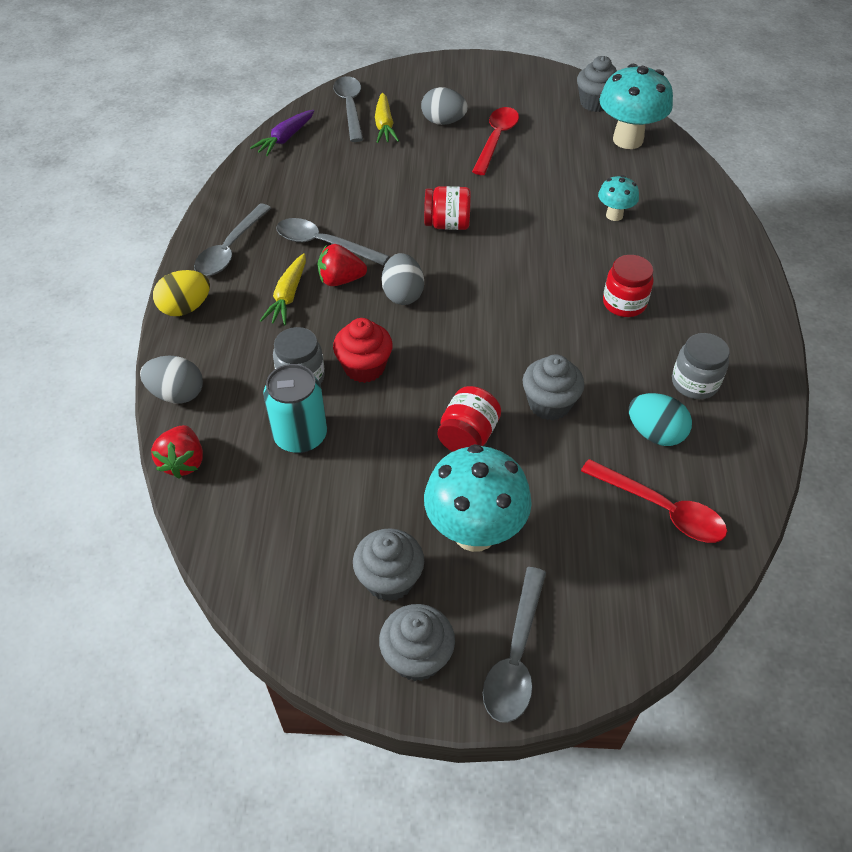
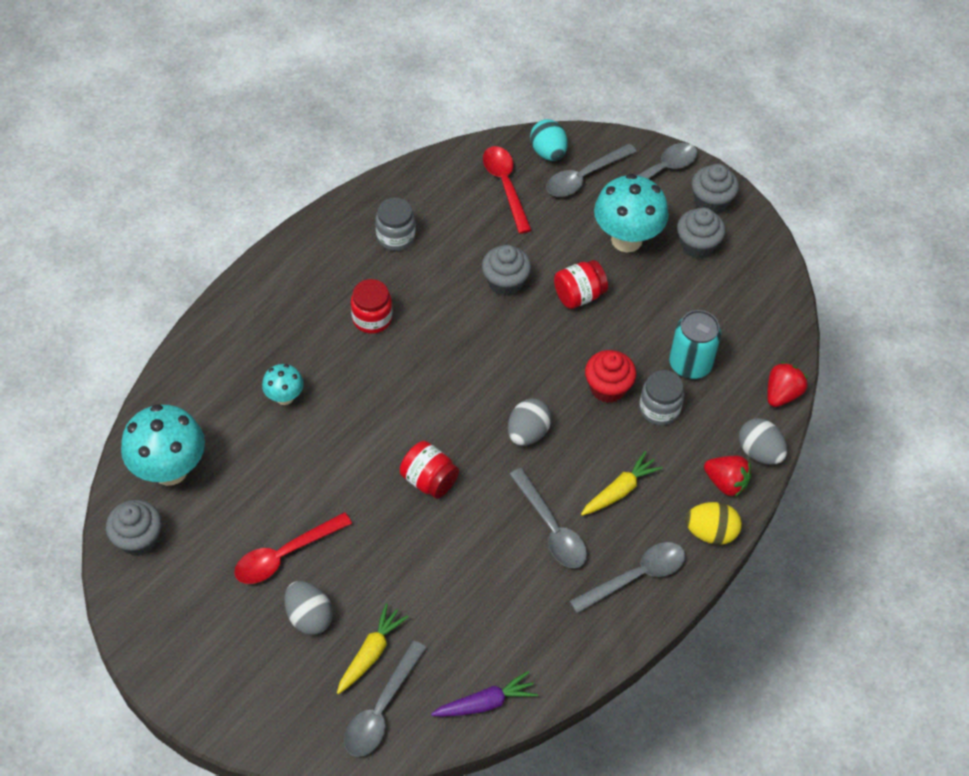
camera: 145 degrees left, 5 degrees up
red strawberry [318,244,367,286] -> red strawberry moved to [704,456,752,497]
turquoise egg [629,393,692,446] -> turquoise egg moved to [530,119,568,161]
none -> grey spoon [546,143,637,197]

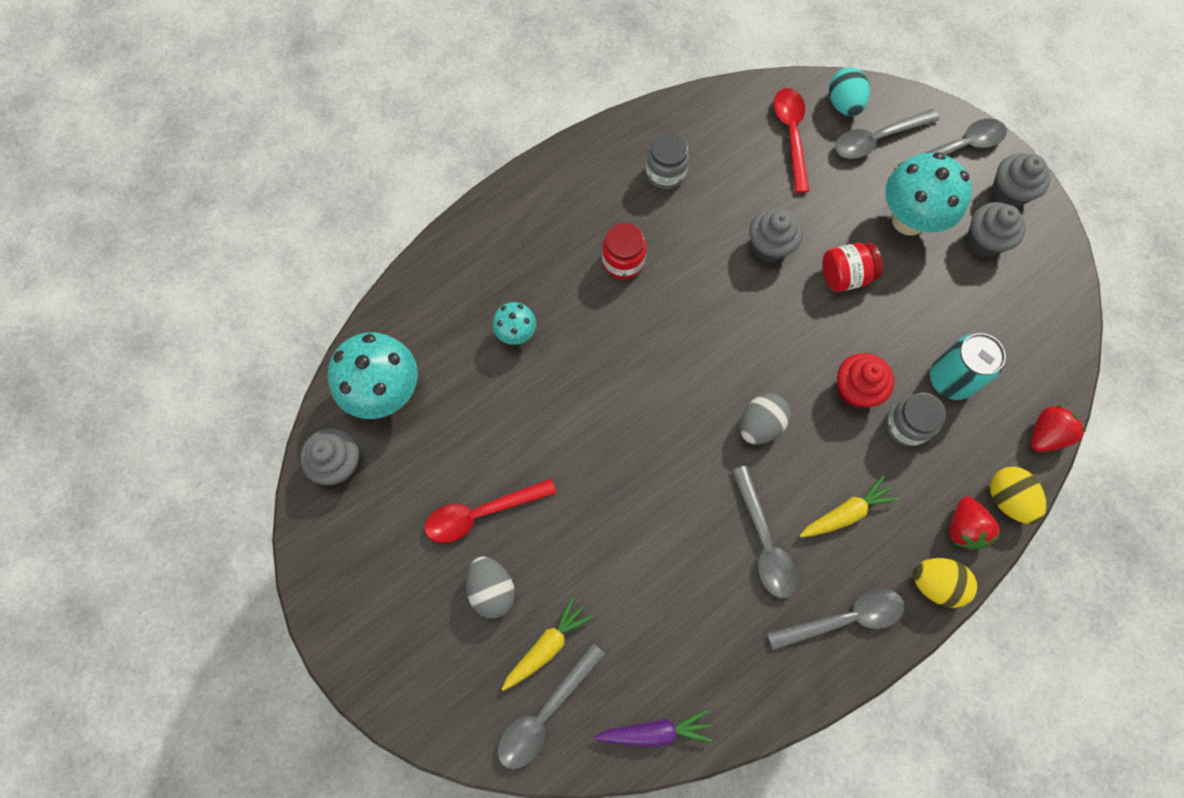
camera: 15 degrees right, 15 degrees up
red jar [400,441,459,499] -> none
red strawberry [704,456,752,497] -> red strawberry turned 45 degrees clockwise [949,497,1000,550]
grey egg [739,418,787,465] -> yellow egg [990,467,1046,524]

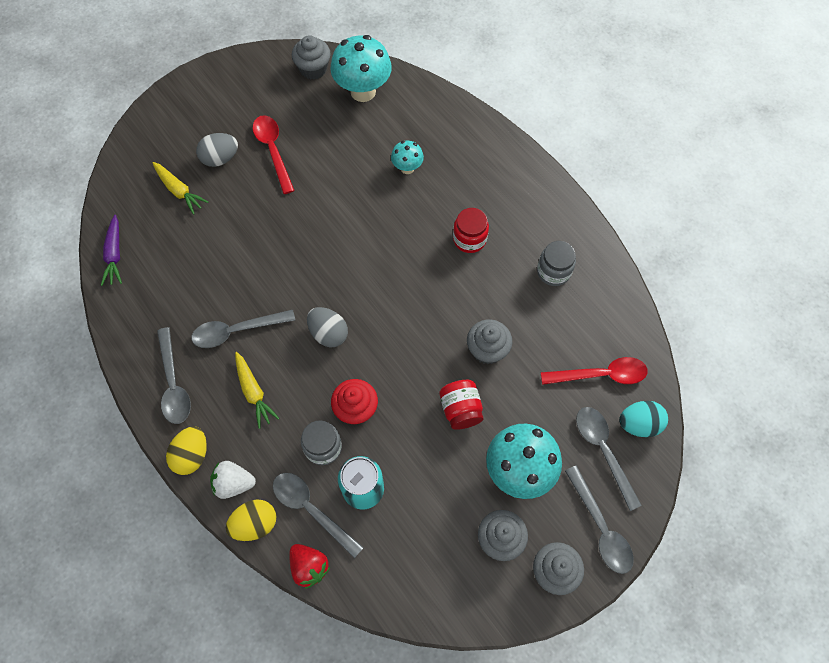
camera: 90 degrees right, 5 degrees down
grey spoon [497,643,606,769] -> grey spoon moved to [273,473,364,558]
red strawberry [949,497,1000,550] -> white strawberry [210,461,256,499]

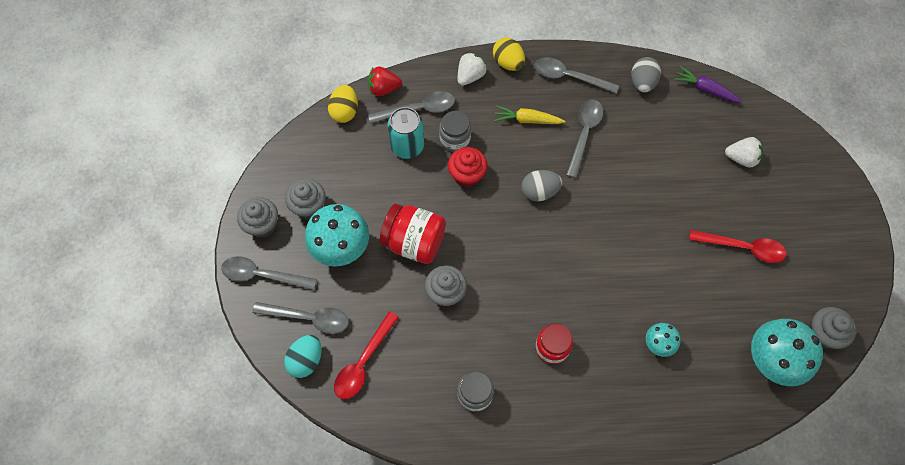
camera: 125 degrees right, 0 degrees up
yellow carrot [152,162,208,215] -> white strawberry [725,137,763,168]
grey egg [196,133,238,167] -> grey egg moved to [631,57,661,93]
yellow egg [226,500,276,541] -> yellow egg moved to [328,85,358,123]
red jar [439,380,484,430] -> red jar [380,204,446,264], size x1.51

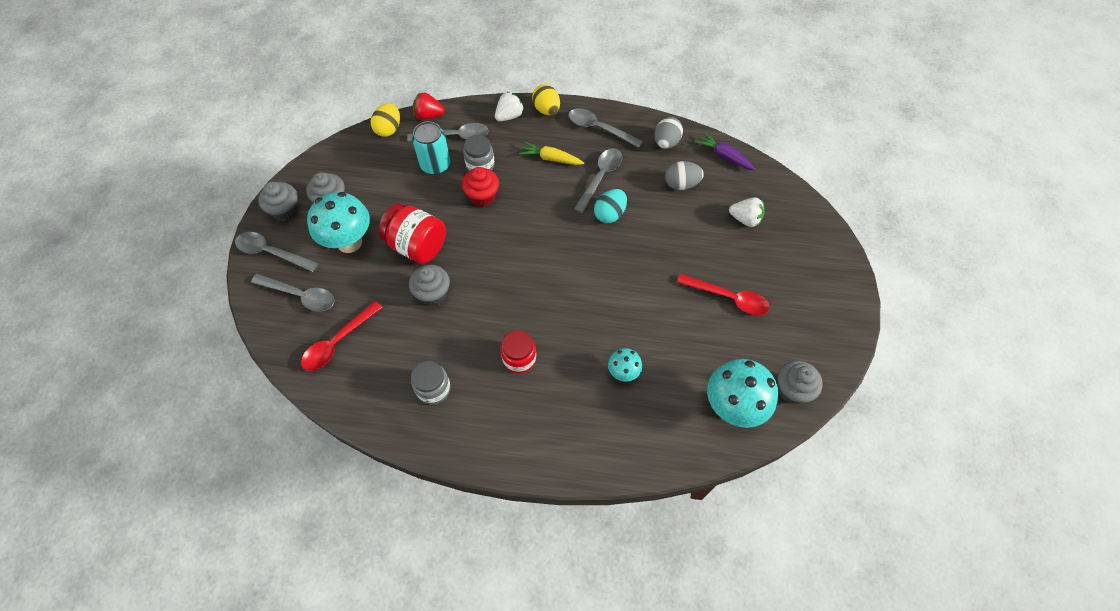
camera: 10 degrees right, 5 degrees down
turquoise egg [284,335,321,378] -> turquoise egg moved to [594,189,627,223]
grey egg [521,170,562,201] -> grey egg moved to [665,161,704,190]

